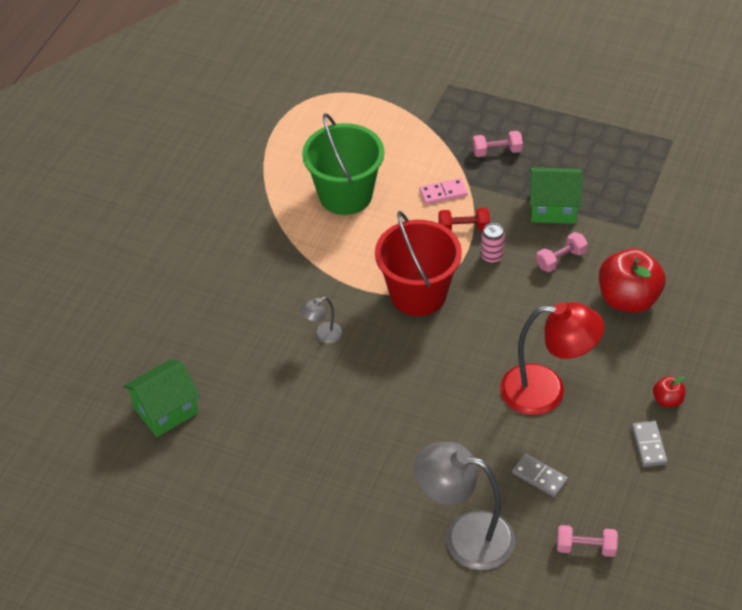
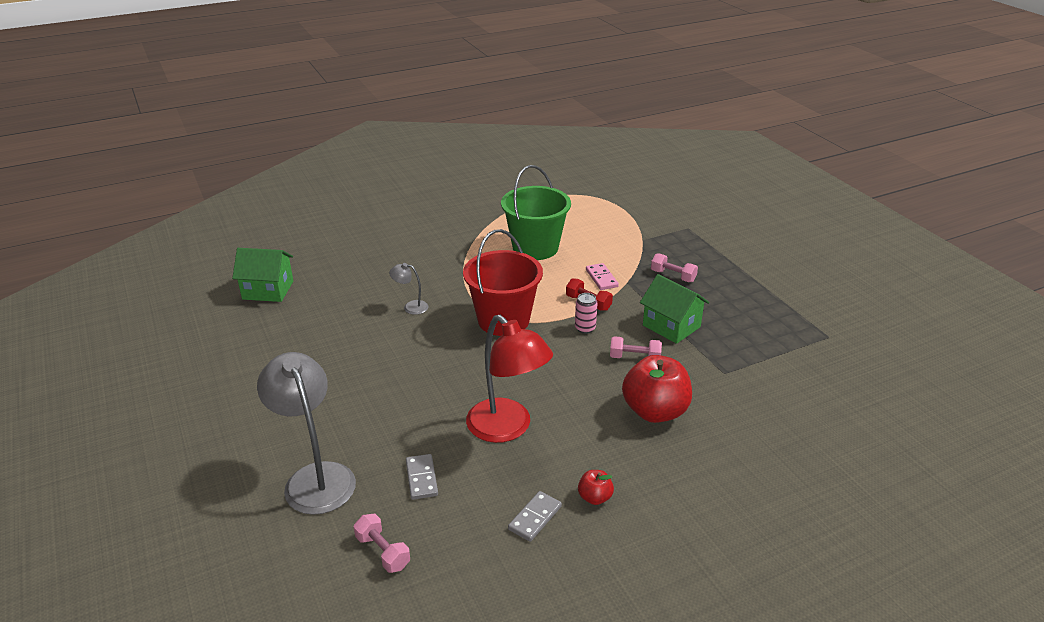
camera: 40 degrees right, 15 degrees down
pink domino [419,178,468,205] -> pink domino turned 45 degrees clockwise [586,263,619,290]

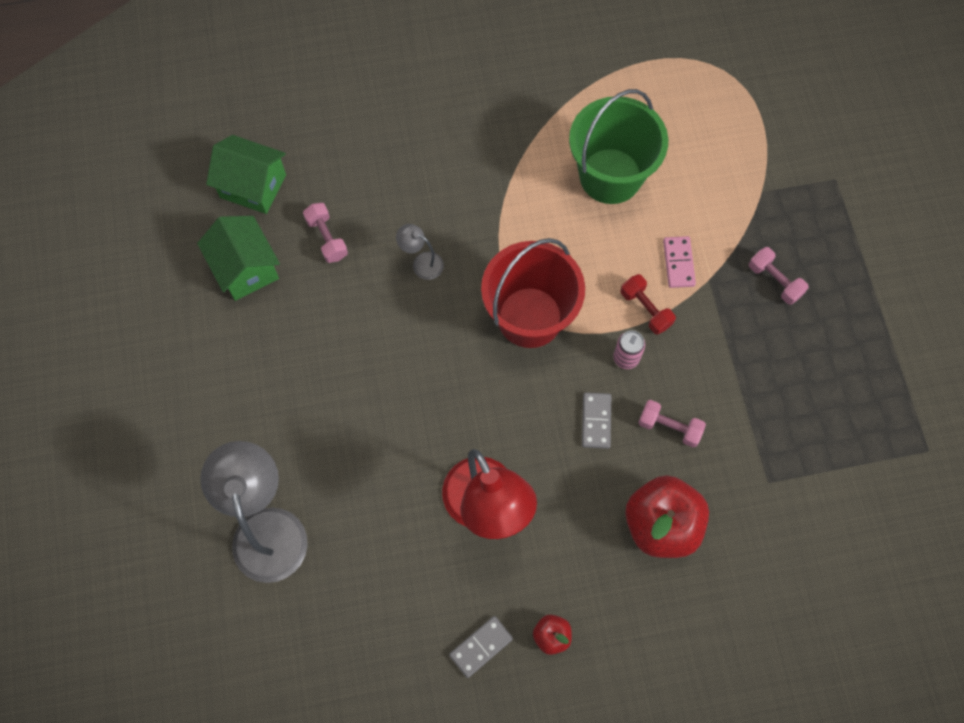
camera: 15 degrees right, 35 degrees up
pink dumbbell [354,514,410,573] -> pink dumbbell moved to [303,203,348,263]
grey domino [406,454,438,500] -> grey domino moved to [582,392,611,449]
green house [640,274,709,344] -> green house moved to [197,216,280,301]

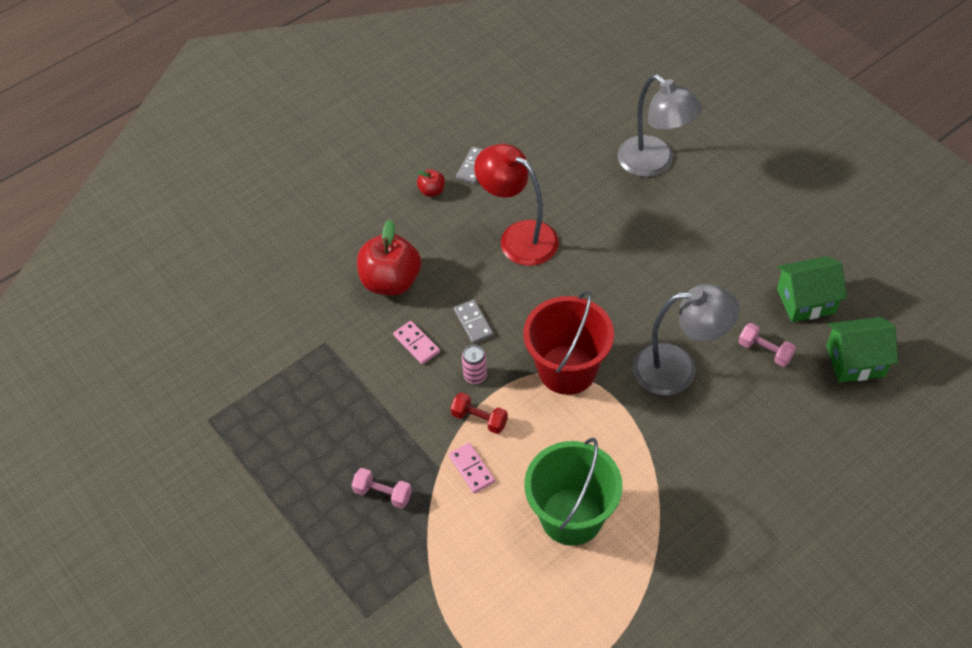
camera: 155 degrees right, 15 degrees down
green house [197,216,280,301] -> green house turned 45 degrees counterclockwise [777,256,847,322]
grey lamp [396,224,444,280] -> grey lamp [633,284,739,396], size x2.23
pink dumbbell [638,400,706,447] -> pink domino [393,321,440,364]

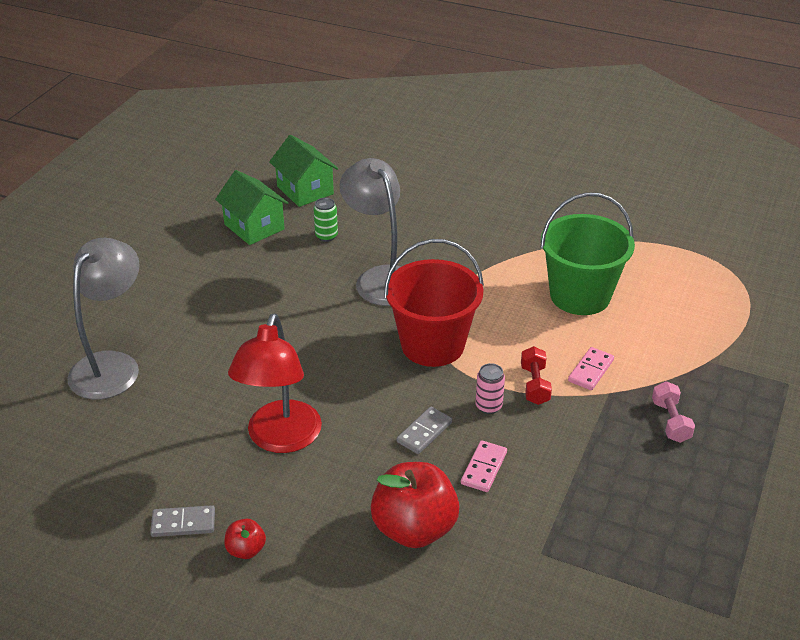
camera: 120 degrees left, 15 degrees down
pink dumbbell [738,323,796,367] -> green can [314,198,338,242]

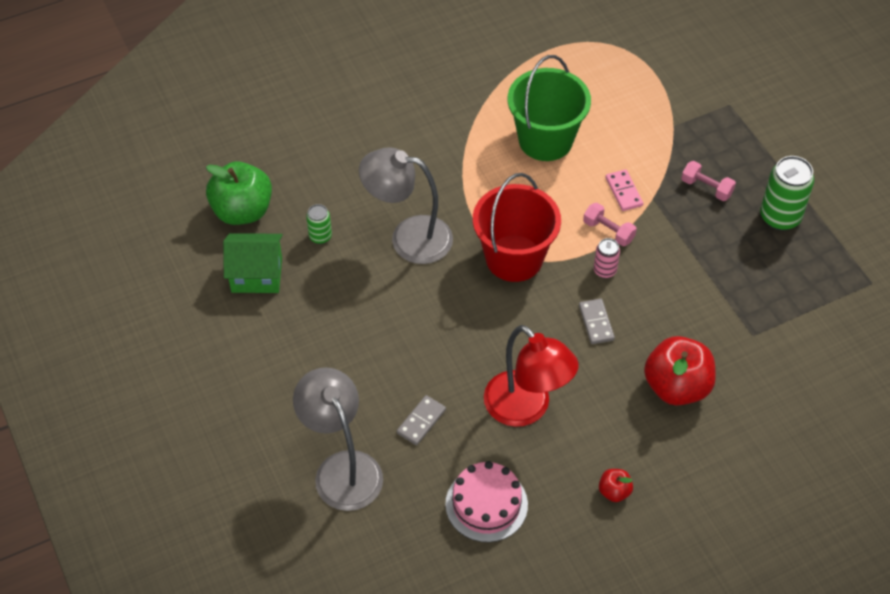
camera: 50 degrees left, 15 degrees up
grey domino [150,505,215,537] -> grey domino moved to [397,395,446,445]
green house [269,135,338,207] -> green apple [206,161,272,225]
pink domino [461,440,507,492] -> none
red dumbbell [521,346,552,405] -> pink dumbbell [583,203,637,246]
none -> pink cake [445,461,528,542]
none -> green can [760,156,814,231]

